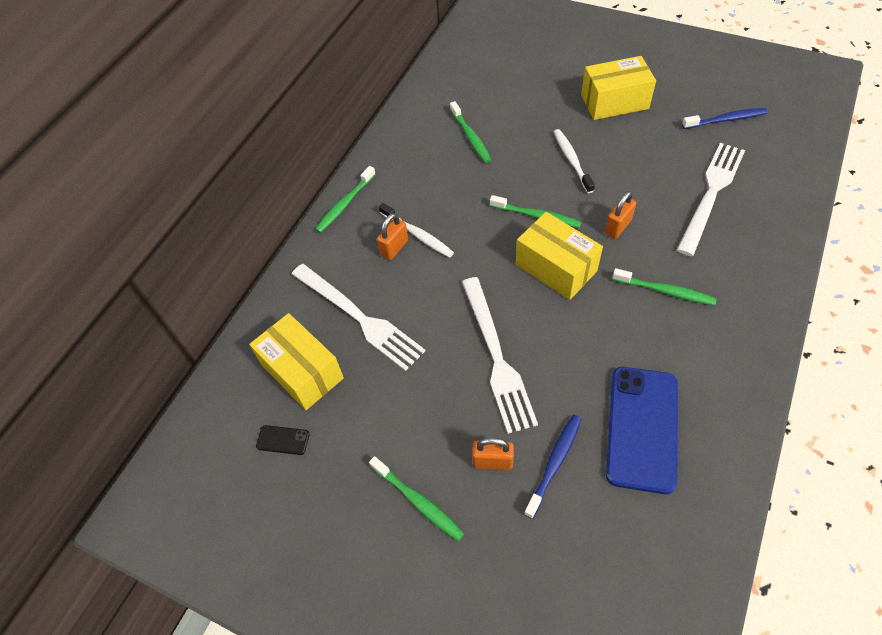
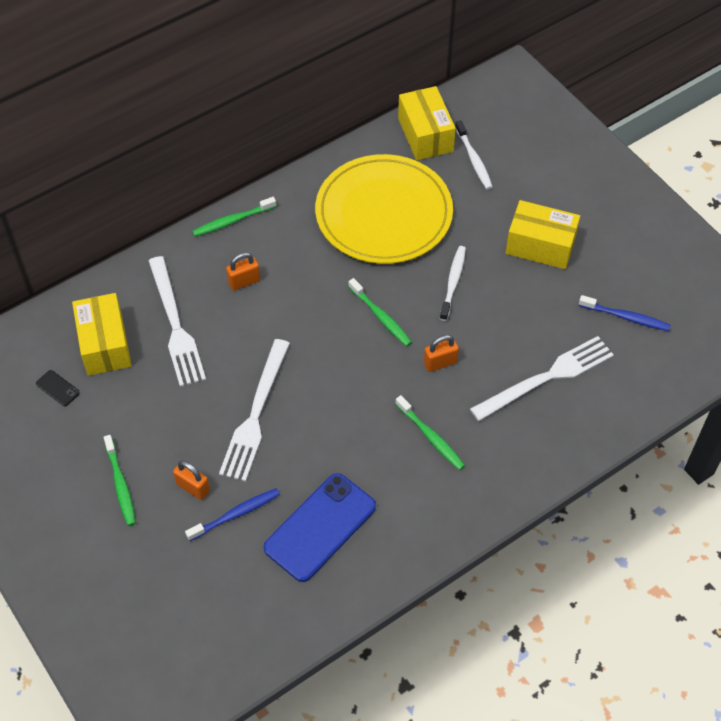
camera: 25 degrees right, 0 degrees up
white toothbrush [379,203,454,258] -> white toothbrush moved to [455,120,493,189]
green toothbrush [450,101,492,163] -> yellow plate [315,154,453,264]
yellow box [516,212,603,300] -> yellow box moved to [398,86,456,160]

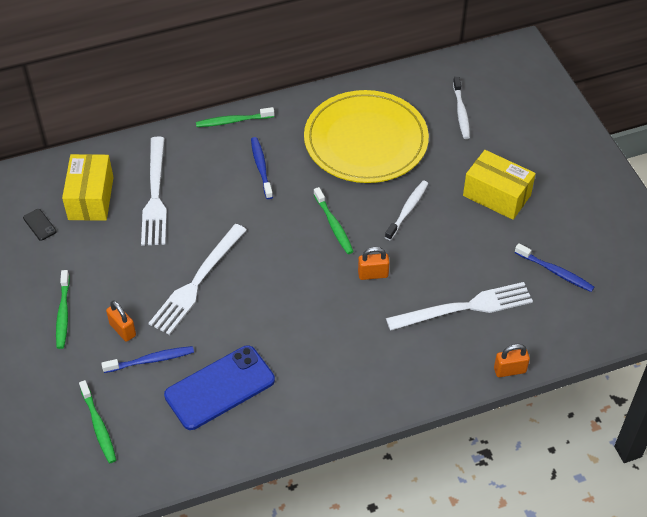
camera: 15 degrees right, 5 degrees down
orange padlock [226,252,260,291] -> orange padlock moved to [494,344,530,377]
green toothbrush [395,395,465,470] -> green toothbrush moved to [79,380,116,463]
yellow box [398,86,456,160] -> none
none -> blue toothbrush [251,137,273,199]

